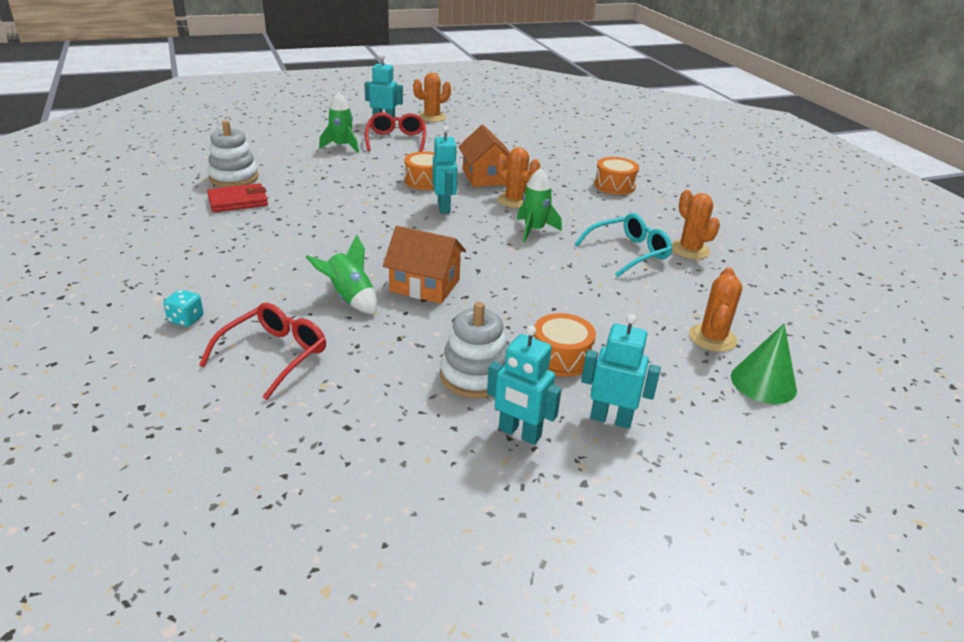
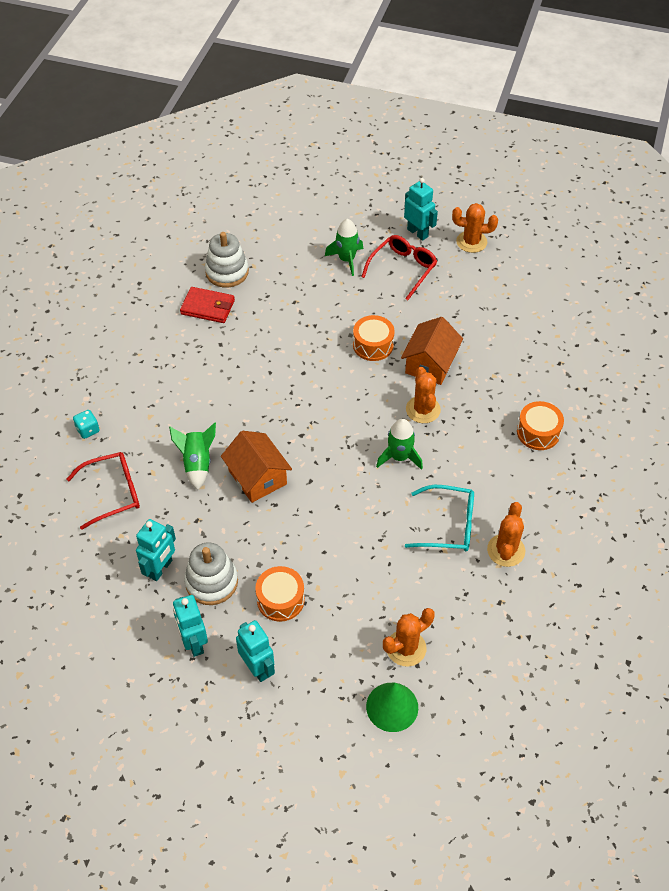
camera: 40 degrees right, 20 degrees up
turquoise robot [432,126,457,214] -> turquoise robot moved to [136,519,176,581]

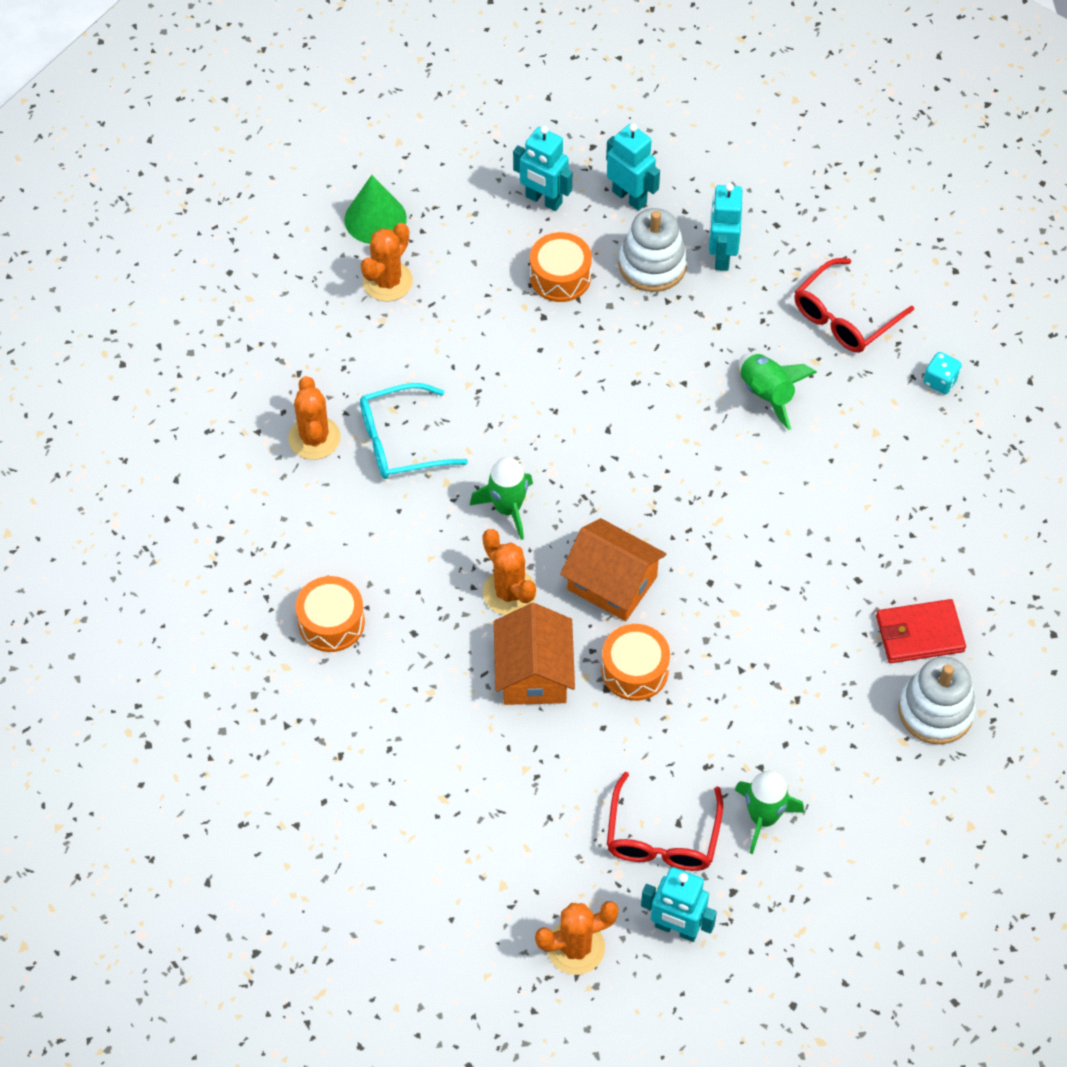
camera: 155 degrees right, 5 degrees up
orange house [221,431,292,503] -> orange house moved to [560,518,666,621]

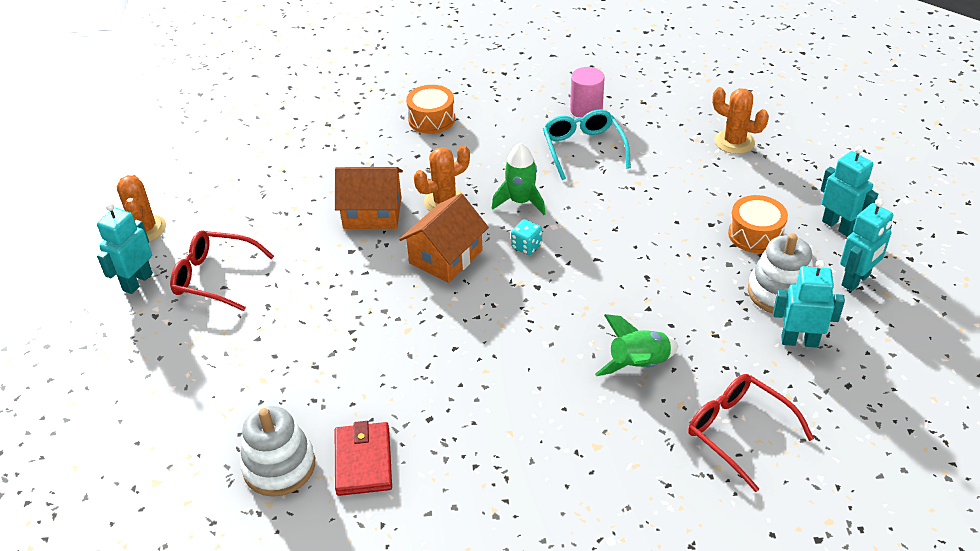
camera: 95 degrees right, 15 degrees down
orange cactus [288,376,341,460] -> pink cylinder [570,67,605,118]
green cone [344,175,407,244] -> none
turquoise robot [513,126,572,211] -> turquoise robot turned 105 degrees clockwise [821,146,878,237]
orange drum [602,624,670,701] -> none
green rocket [735,771,804,854] -> none
turquoise dice [923,352,962,394] -> turquoise dice moved to [511,219,542,255]

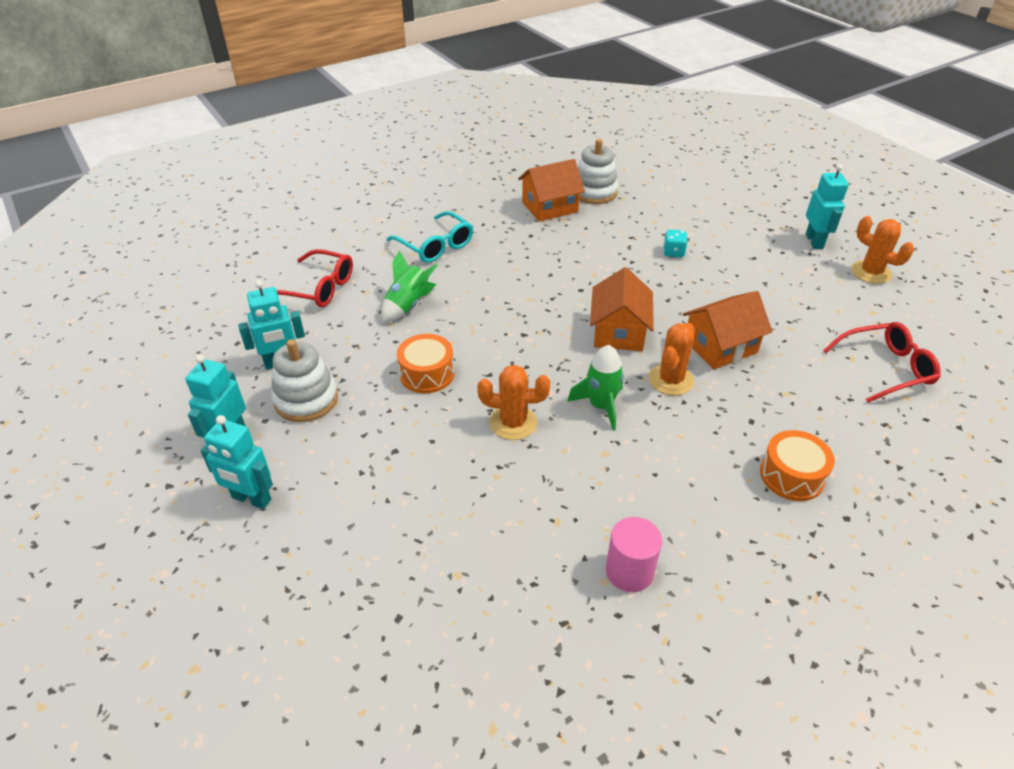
camera: 150 degrees right, 0 degrees up
red glasses [170,231,274,311] -> red glasses moved to [823,322,941,403]
red wallet [335,421,392,496] -> orange house [518,159,585,222]
turquoise dice [511,219,542,255] -> turquoise dice moved to [663,230,687,257]
turquoise glasses [543,110,631,180] -> turquoise glasses moved to [386,211,473,263]
orange cactus [712,87,769,154] -> orange cactus moved to [477,365,550,440]
orange drum [728,195,788,253] -> orange drum moved to [397,334,454,393]

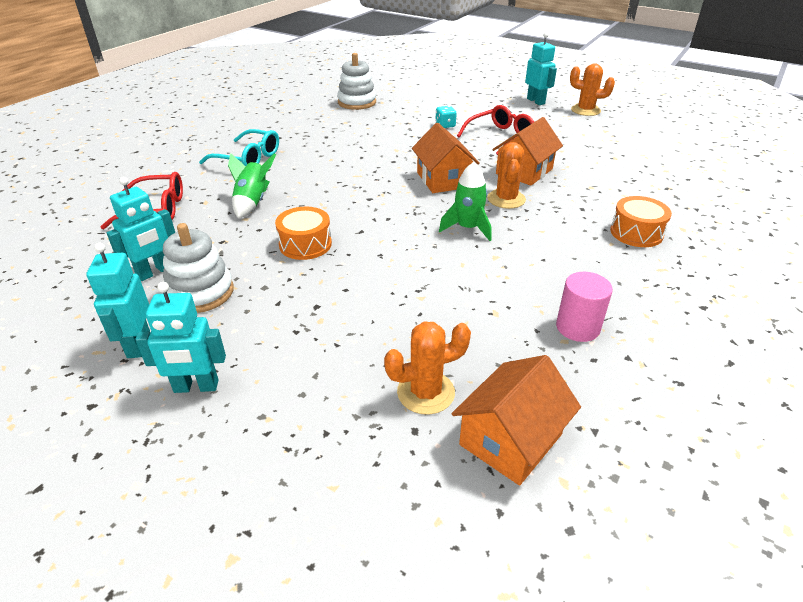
camera: 25 degrees left, 5 degrees down
orange cactus [477,365,550,440] -> orange cactus moved to [384,321,471,415]
orange house [518,159,585,222] -> orange house moved to [452,355,581,486]
red glasses [823,322,941,403] -> red glasses moved to [457,105,534,155]

